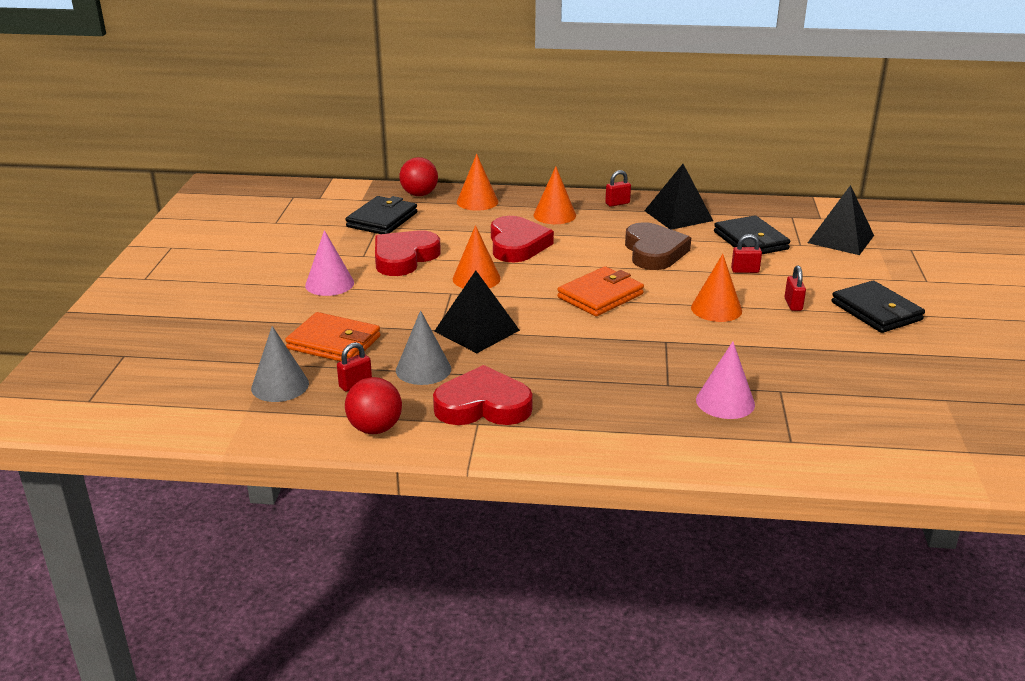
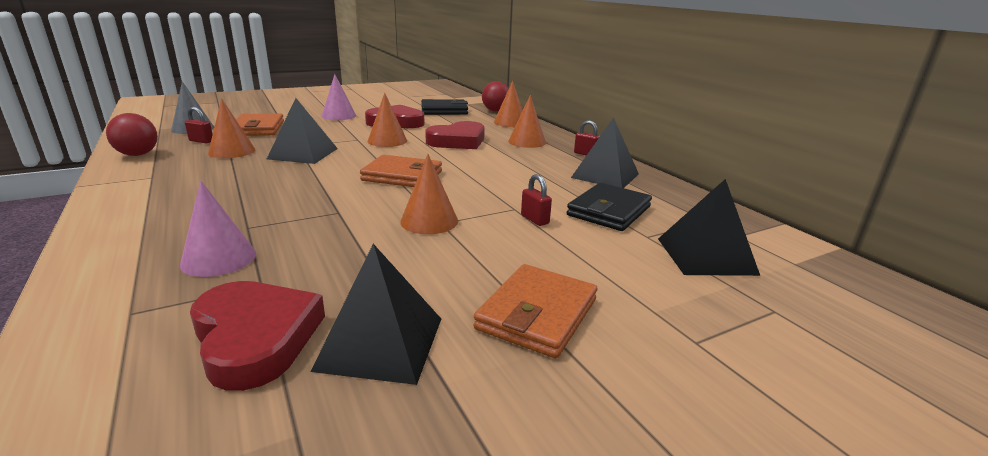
camera: 55 degrees right, 5 degrees down
grey cone [396,310,451,385] -> orange cone [208,99,255,158]
red heart [433,365,533,425] -> red heart moved to [190,281,325,391]
brown heart [625,222,691,270] -> none
red padlock [784,265,806,311] -> none
black wallet [831,281,925,333] -> orange wallet [473,264,597,358]
none -> black pyramid [311,244,441,385]

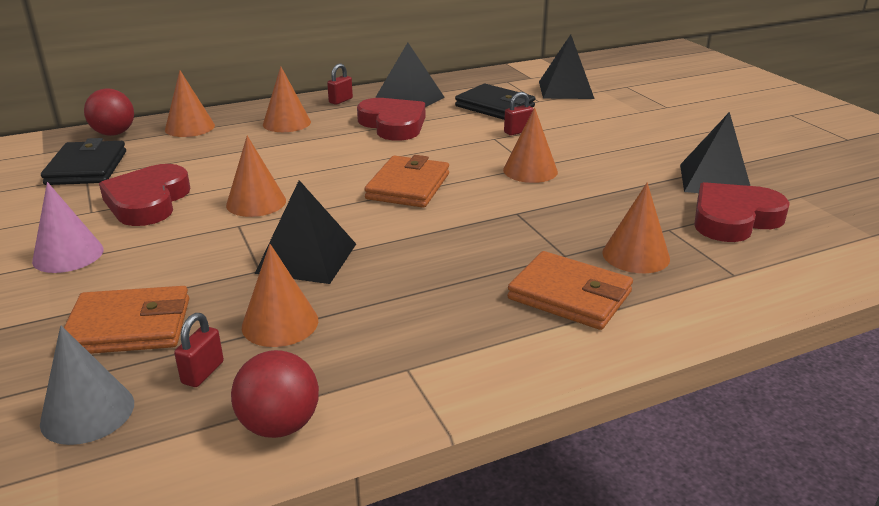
camera: 85 degrees left, 5 degrees up
pink cone [180,181,256,277] -> orange cone [602,183,670,273]
red heart [425,121,485,149] -> red heart moved to [357,98,425,141]
orange wallet [473,264,597,358] -> orange wallet moved to [507,251,633,330]

